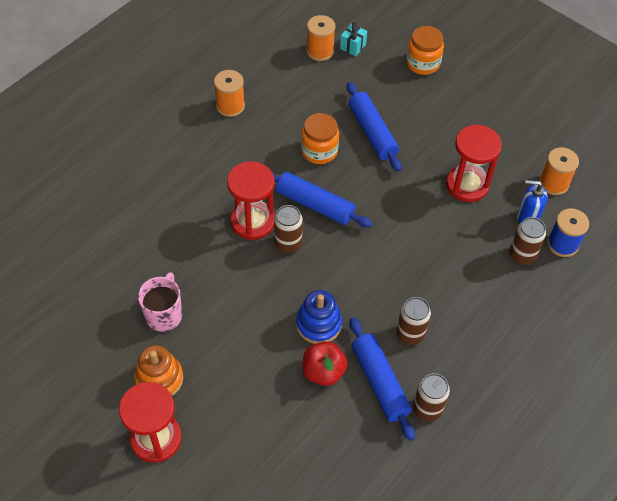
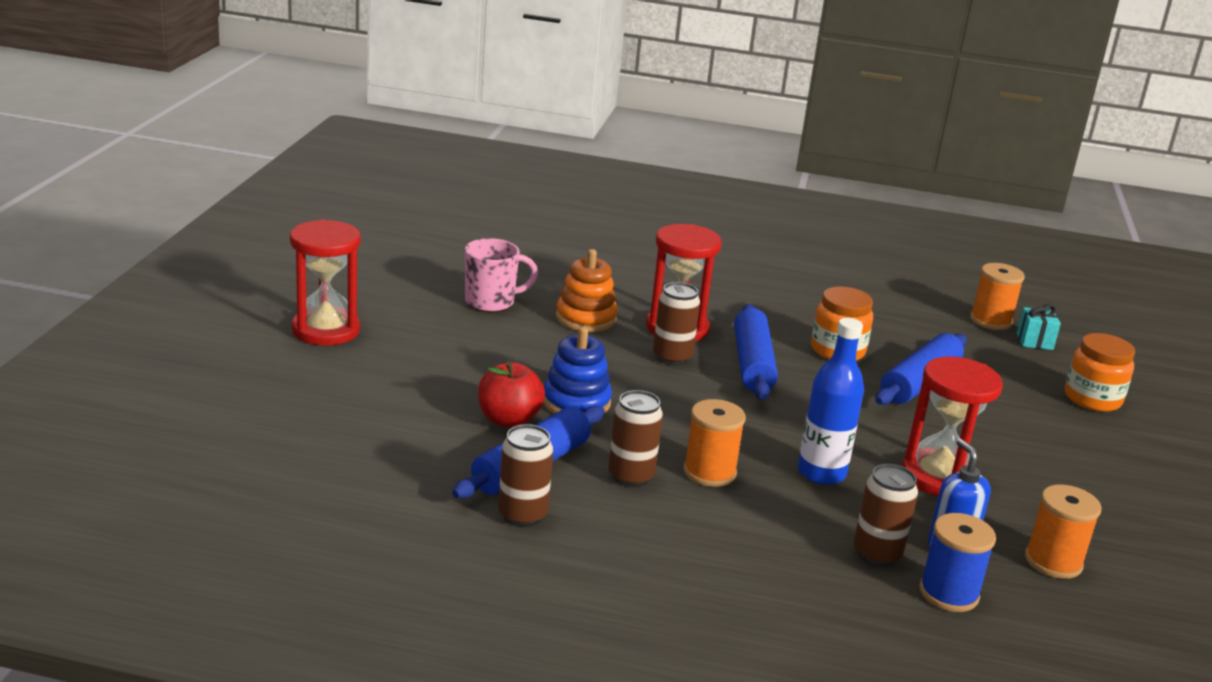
camera: 60 degrees right, 30 degrees down
orange stacking toy [134,345,183,396] -> orange stacking toy moved to [556,249,618,332]
orange spool [214,70,245,117] -> orange spool moved to [684,399,746,487]
none -> blue bottle [798,318,864,485]

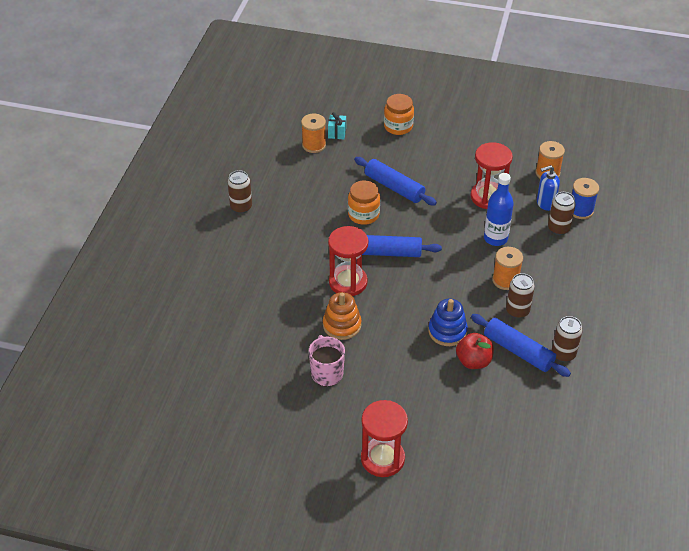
camera: 85 degrees left, 20 degrees up
brown can [653,282,700,366] -> brown can moved to [228,170,252,214]

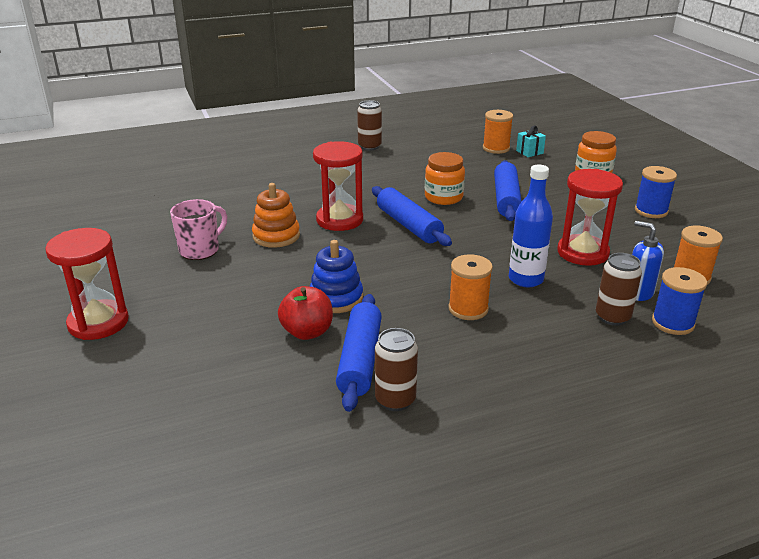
camera: 55 degrees right, 15 degrees down
brown can [506,273,535,319] -> none
none -> blue spool [635,166,677,218]

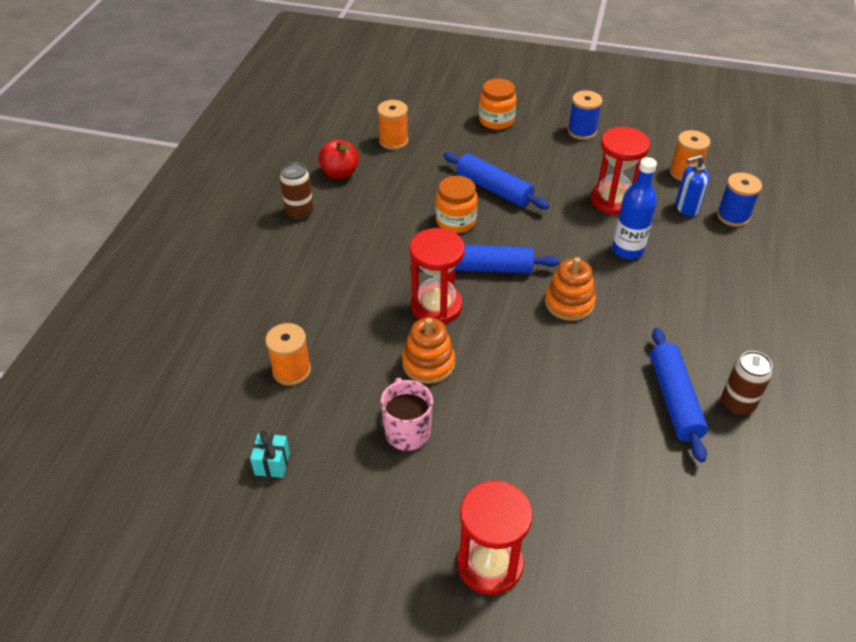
camera: 55 degrees left, 15 degrees up
red apple [278,286,333,340] -> red apple moved to [318,139,359,179]
blue stacking toy [310,240,363,313] -> none
blue rolling pin [336,294,382,412] -> blue rolling pin turned 45 degrees clockwise [650,328,708,462]
orange spool [448,254,493,320] -> orange spool moved to [265,323,311,386]
turquoise gift [516,126,546,157] -> turquoise gift moved to [250,431,290,478]
brown can [596,253,642,326] -> none
none -> orange stacking toy [545,257,596,321]

